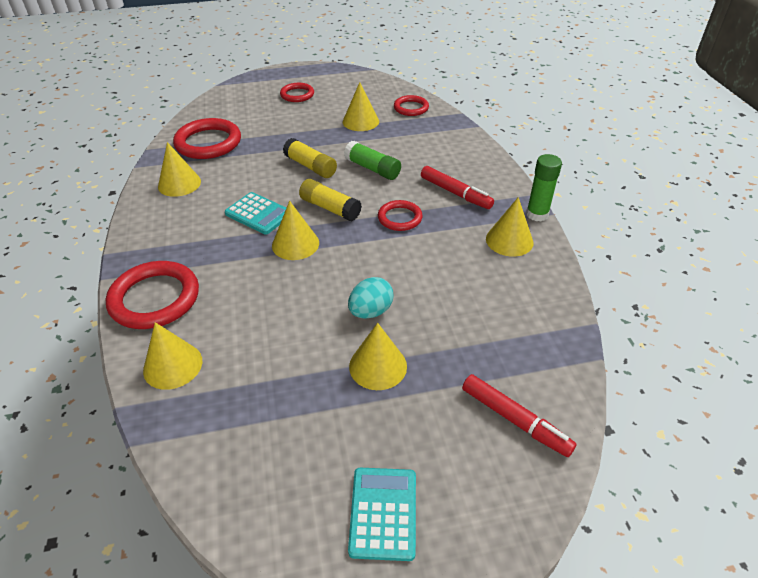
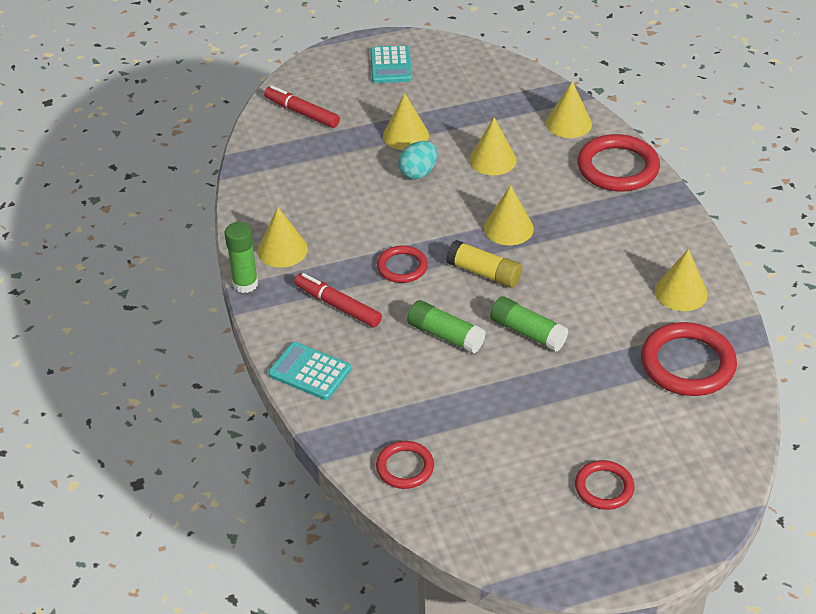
camera: 175 degrees right, 0 degrees up
turquoise calculator [225,192,286,235] -> turquoise calculator moved to [268,342,351,400]
yellow glue stick [283,138,337,178] -> green glue stick [490,296,568,352]
yellow cone [343,82,379,131] -> yellow cone moved to [469,117,517,175]

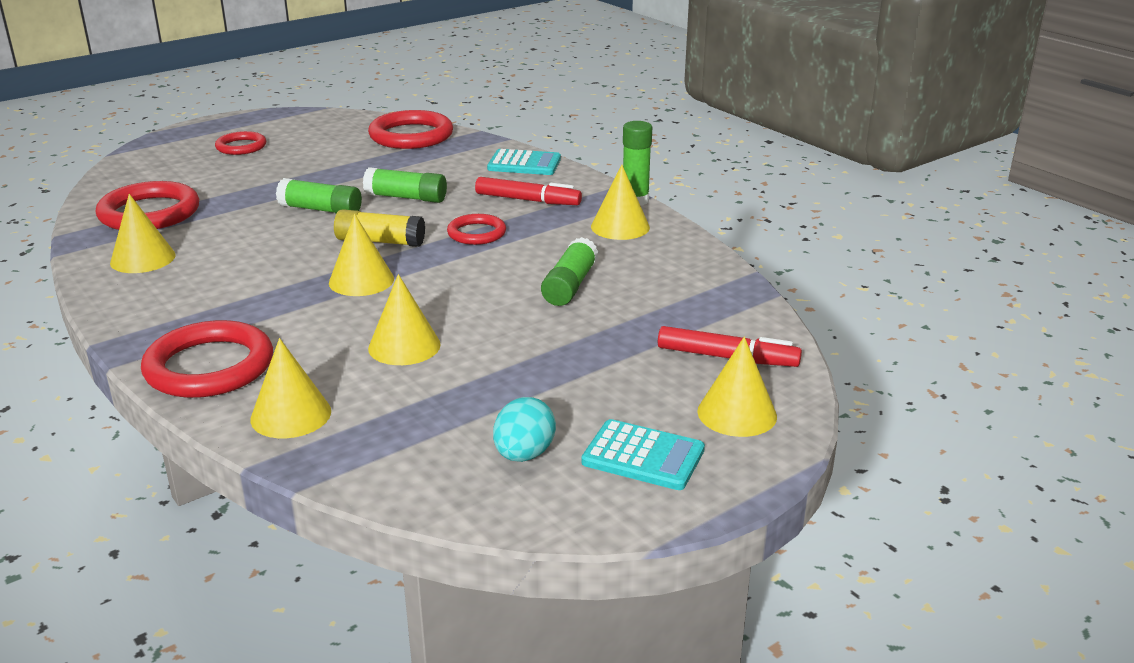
camera: 160 degrees right, 15 degrees down
turquoise calculator [370,45,412,83] -> turquoise calculator turned 135 degrees clockwise [581,419,705,490]
red ring [376,441,434,489] -> red ring [368,110,453,149], size x1.73
yellow cone [383,93,429,150] -> yellow cone moved to [697,337,777,437]
turquoise egg [398,141,437,179] -> turquoise egg moved to [493,397,556,462]
none -> green glue stick [541,237,599,306]

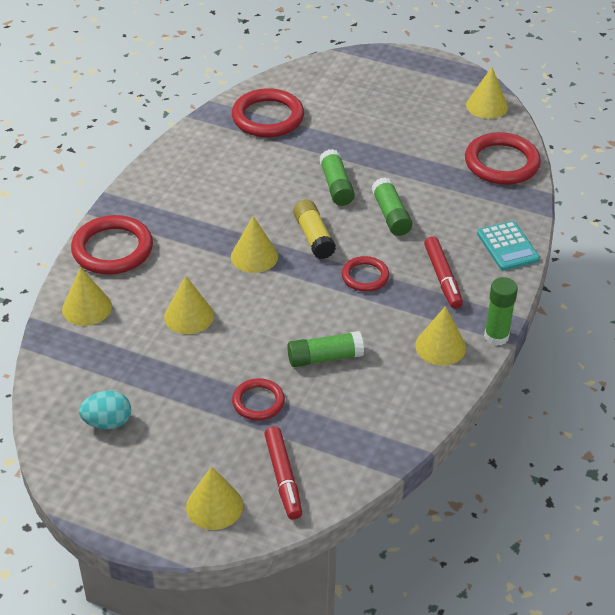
camera: 60 degrees right, 15 degrees up
yellow cone [110,194,176,273] -> yellow cone moved to [466,67,508,119]
red ring [215,131,266,155] -> red ring moved to [232,378,285,420]
turquoise calculator [581,419,705,490] -> none

